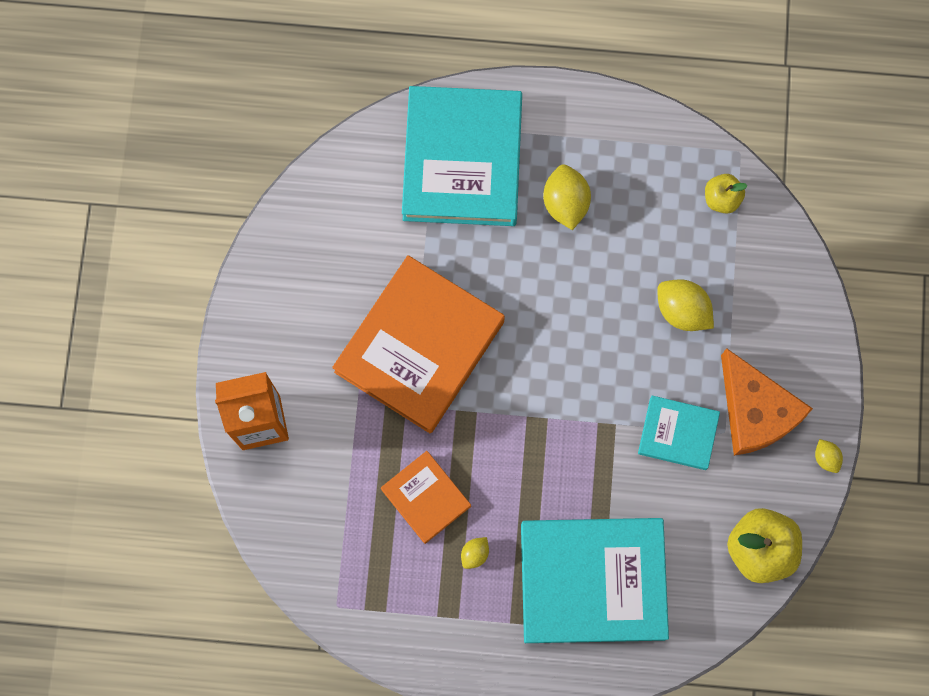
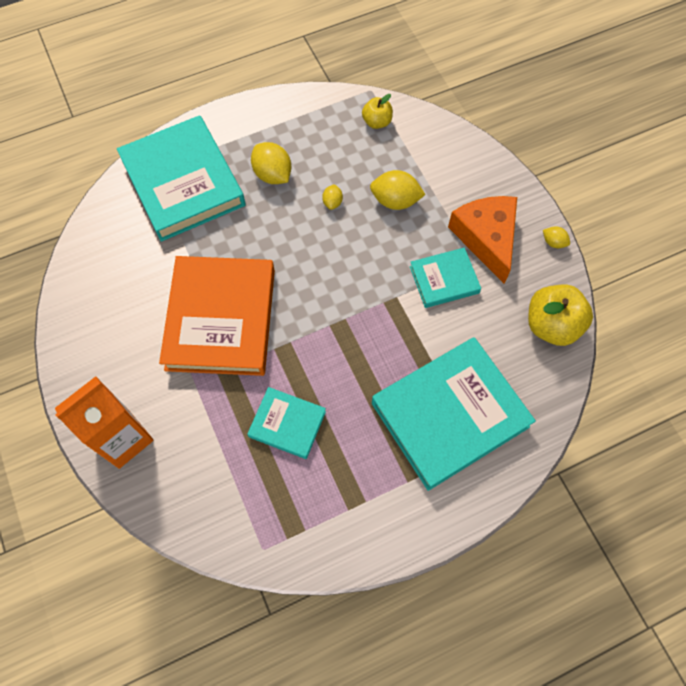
camera: 30 degrees left, 10 degrees down
orange book [381,451,471,544] -> turquoise book [247,387,326,459]
yellow lemon [461,537,489,569] -> yellow lemon moved to [322,184,343,210]
orange cheese [721,348,813,456] -> orange cheese turned 135 degrees counterclockwise [448,196,517,284]

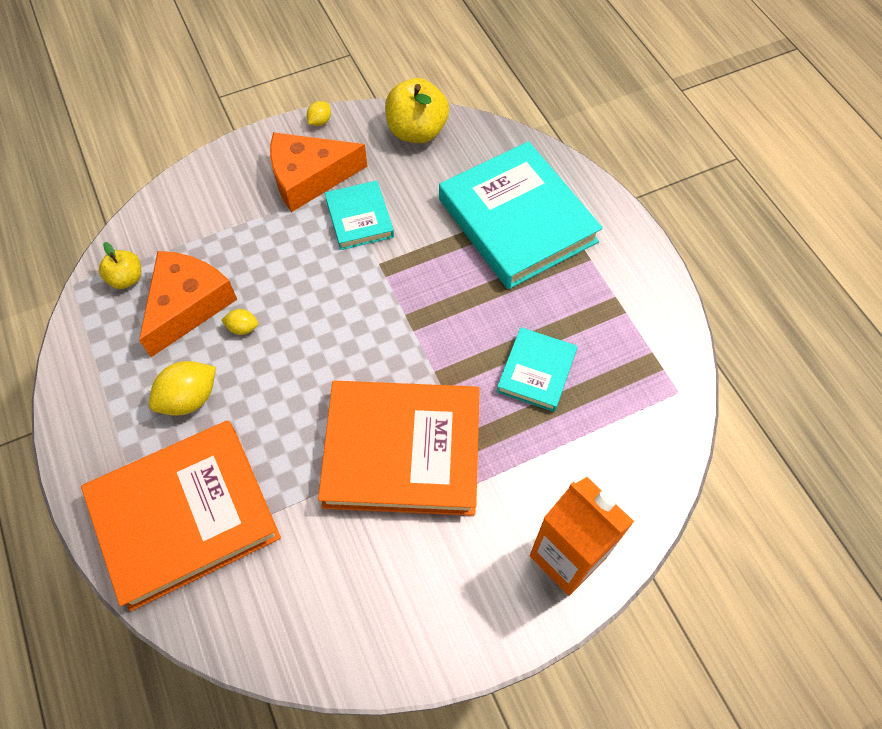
camera: 90 degrees left, 5 degrees down
turquoise book [117,115,246,242] -> orange book [81,420,281,611]
yellow lemon [370,170,426,210] -> none
none -> orange cheese [139,251,237,357]

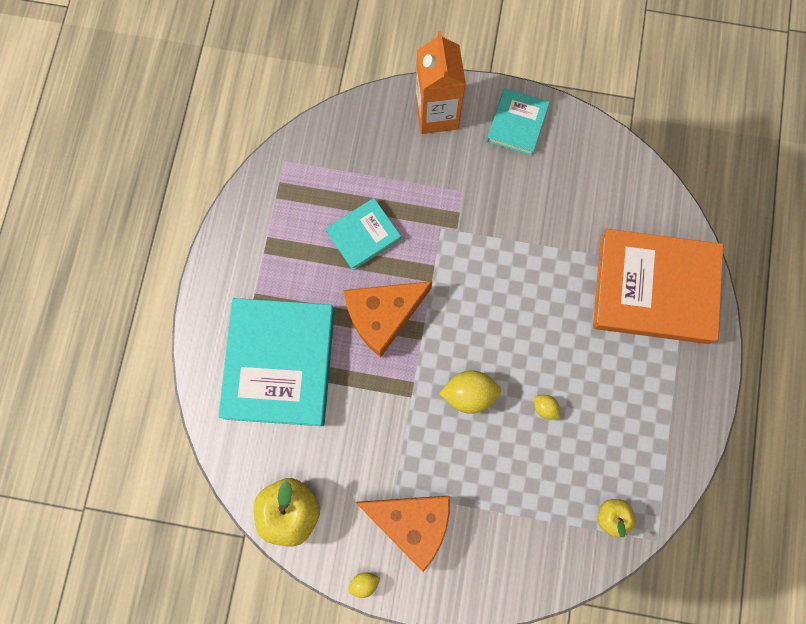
camera: 145 degrees left, 15 degrees up
orange cheese [139,251,237,357] -> orange cheese moved to [344,281,432,357]
yellow lemon [149,361,216,416] -> yellow lemon moved to [439,370,501,414]
orange book [318,381,480,516] -> none
turquoise book [325,181,394,250] -> turquoise book moved to [487,88,550,156]

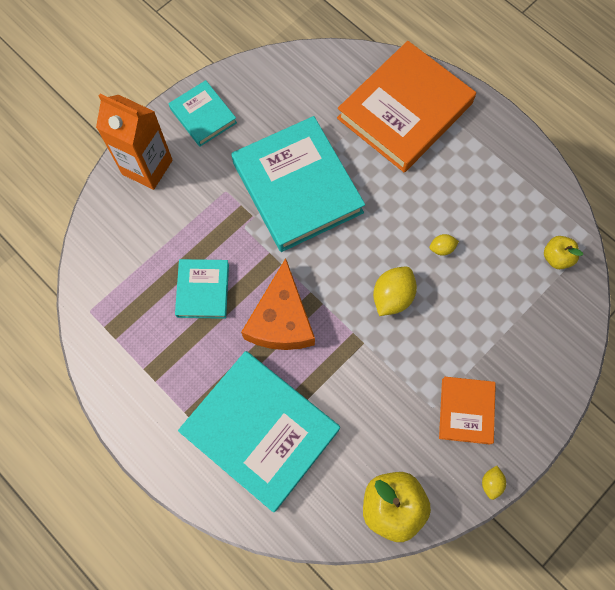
camera: 55 degrees left, 5 degrees down
orange cheese [356,496,450,572] -> orange book [439,376,496,445]
none -> turquoise book [231,116,365,252]

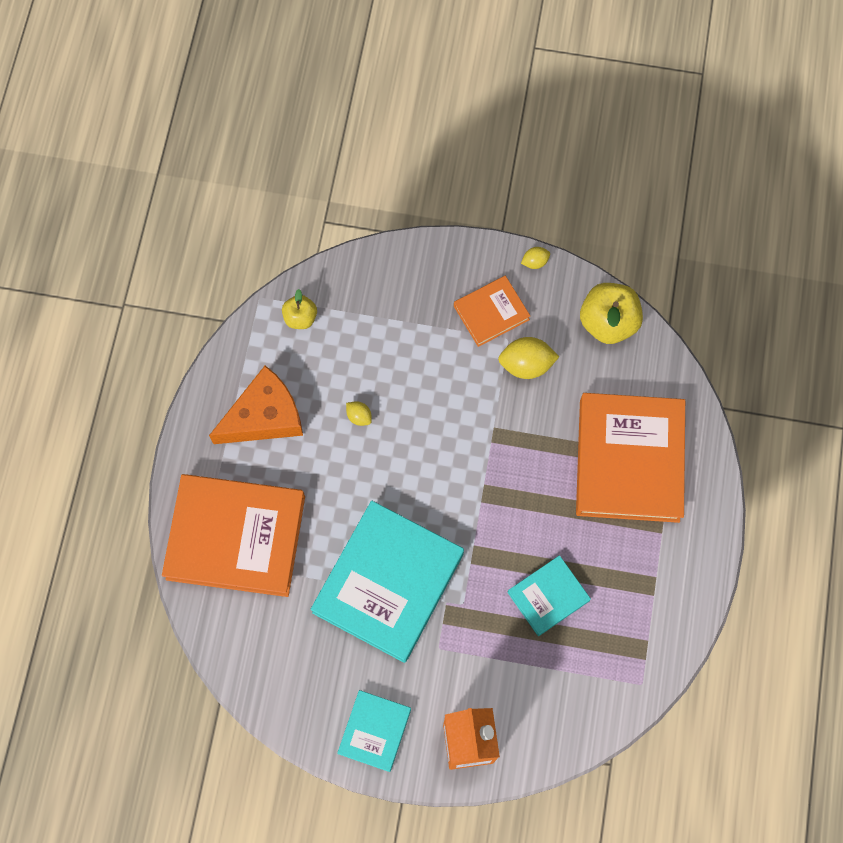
camera: 125 degrees left, 0 degrees up
turquoise book [178,351,340,512] -> orange book [576,393,685,523]
orange cheese [241,258,315,350] -> orange cheese moved to [209,366,303,444]
yellow lemon [373,267,417,316] -> yellow lemon moved to [498,337,559,379]

